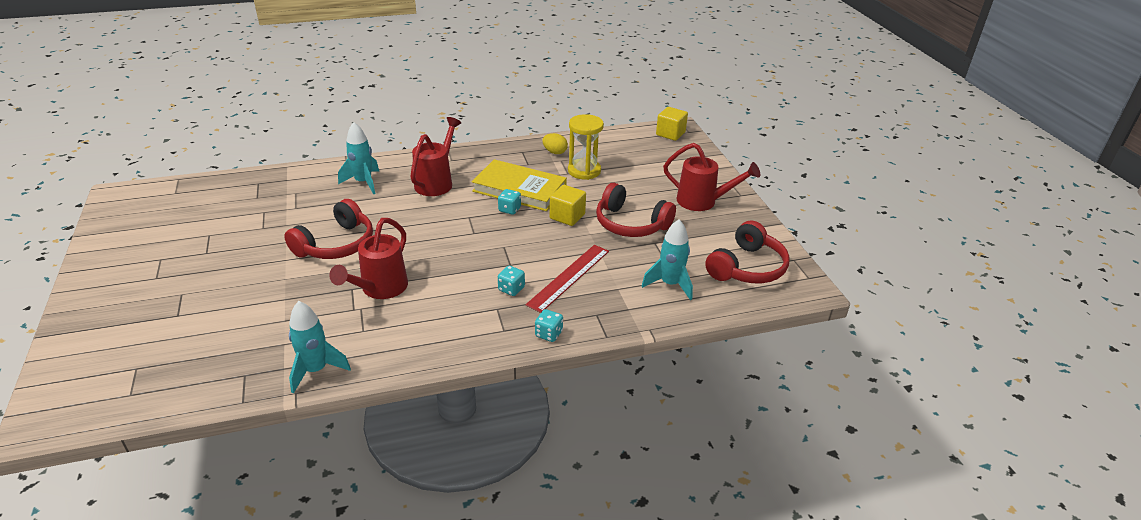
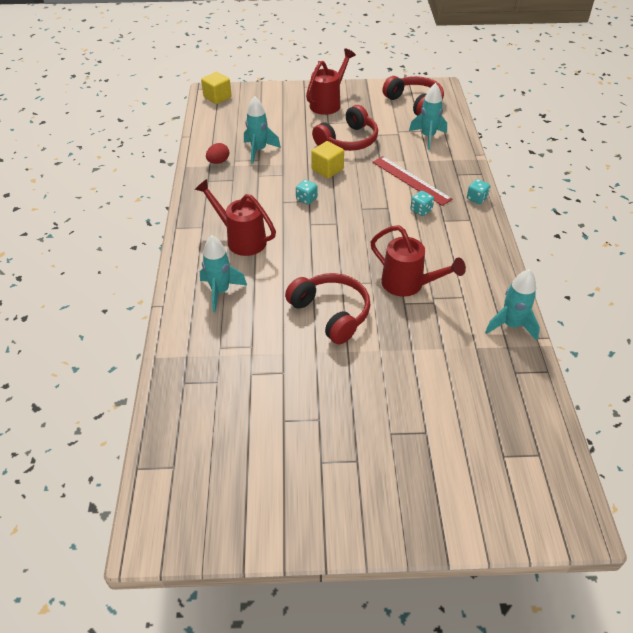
camera: 75 degrees left, 10 degrees up
yellow book [472,159,567,211] -> none
yellow egg [542,133,568,154] -> red egg [206,143,229,164]
yellow hourglass [568,114,604,180] -> turquoise rocket [244,96,281,164]

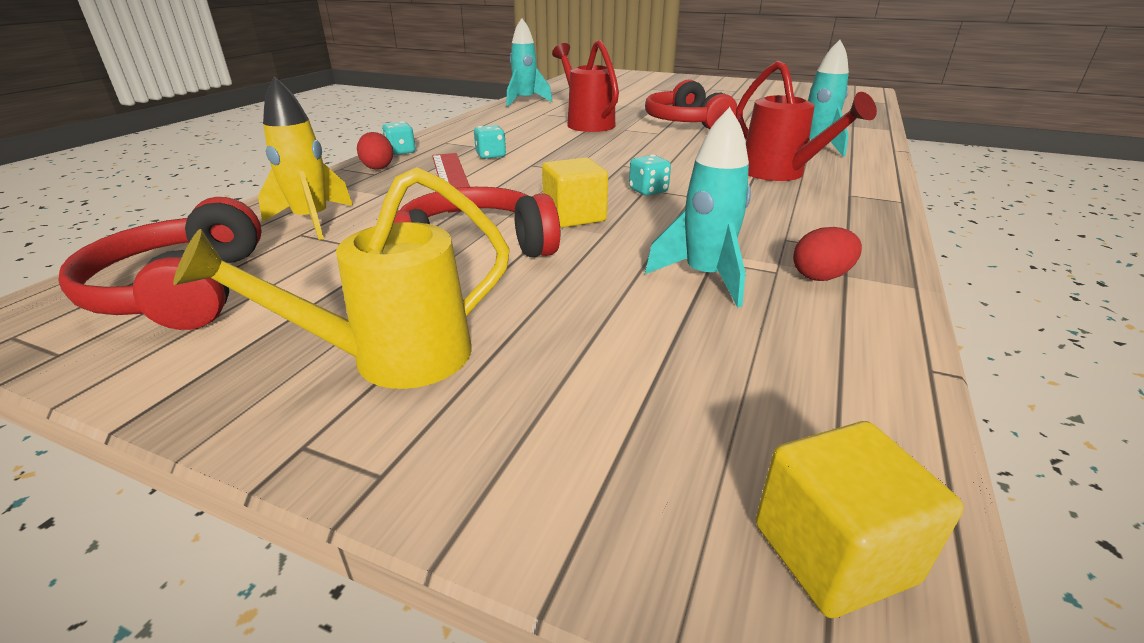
camera: 155 degrees left, 15 degrees down
red watering can [306,49,356,115] -> yellow watering can [173,167,510,389]
turquoise rocket [409,83,447,150] -> yellow rocket [258,77,353,240]
none -> red egg [357,132,393,170]

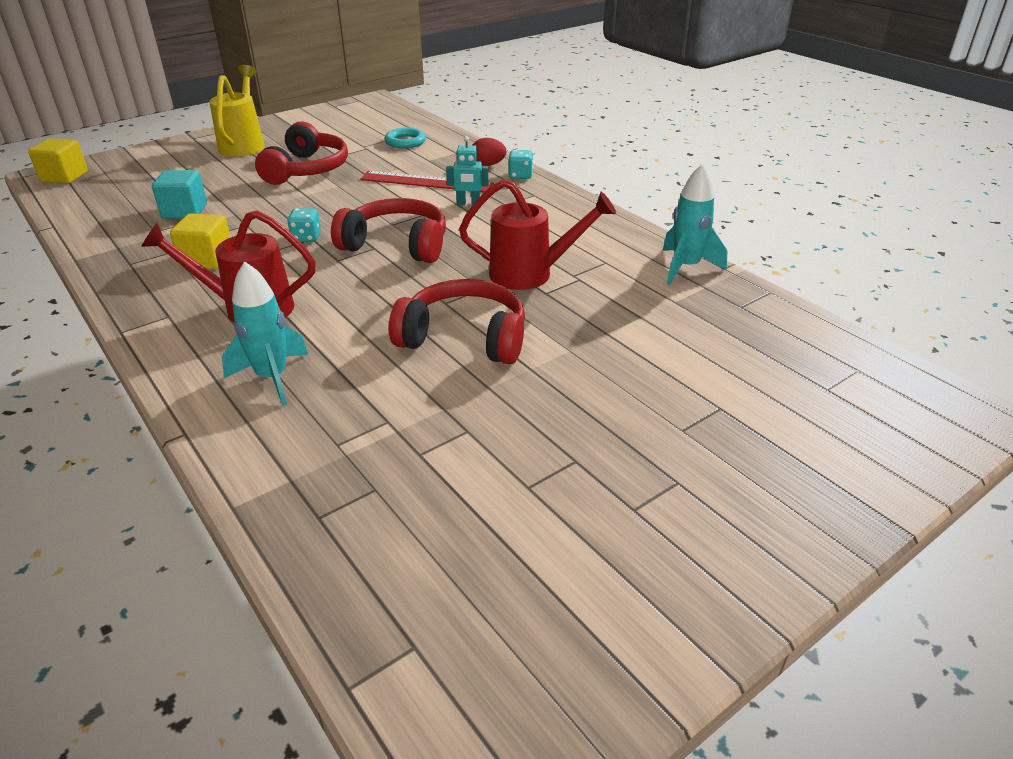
camera: 120 degrees right, 5 degrees up
red headphones [59,197,262,330] -> red headphones moved to [331,198,446,263]
yellow rocket [258,77,353,240] -> turquoise ring [385,127,426,149]
turquoise dice [474,125,506,159] -> turquoise robot [446,136,489,205]
yellow cube [542,157,608,228] -> yellow cube moved to [170,213,231,270]
turquoise rocket [645,107,751,307] -> turquoise cube [152,170,207,219]
red egg [793,227,862,281] -> none

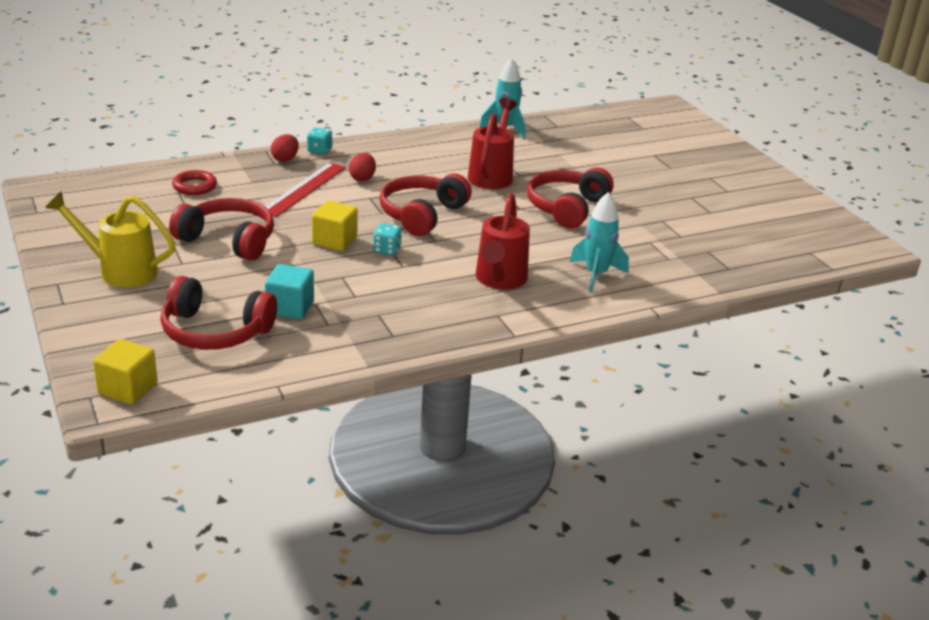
camera: 80 degrees left, 5 degrees down
yellow cube [170,213,231,270] -> yellow cube moved to [312,201,358,251]
turquoise ring [385,127,426,149] -> red ring [172,170,217,195]
turquoise robot [446,136,489,205] -> red egg [349,153,376,182]
none -> red headphones [160,276,277,350]

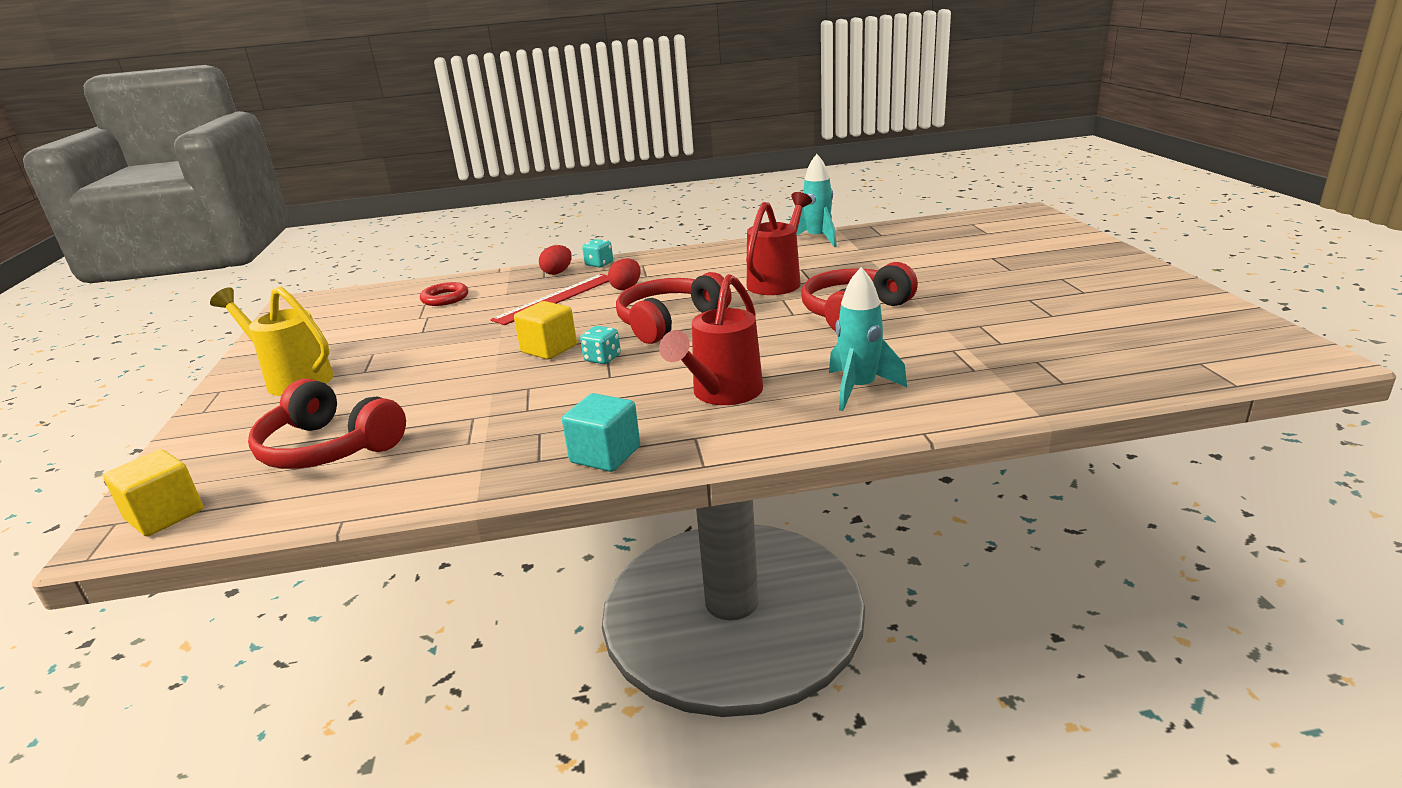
camera: 20 degrees right, 5 degrees down
red headphones [169,198,274,261] -> none
turquoise cube [265,264,314,319] -> turquoise cube moved to [562,393,640,472]

